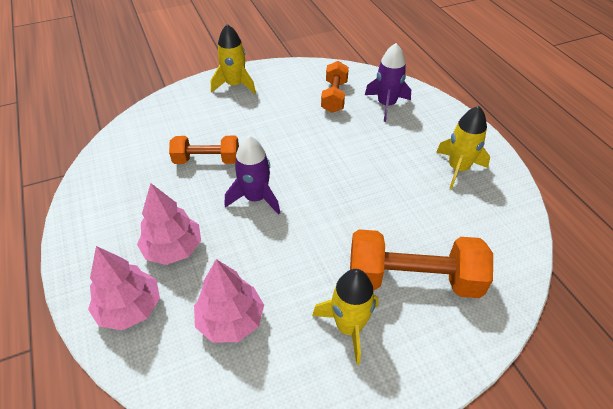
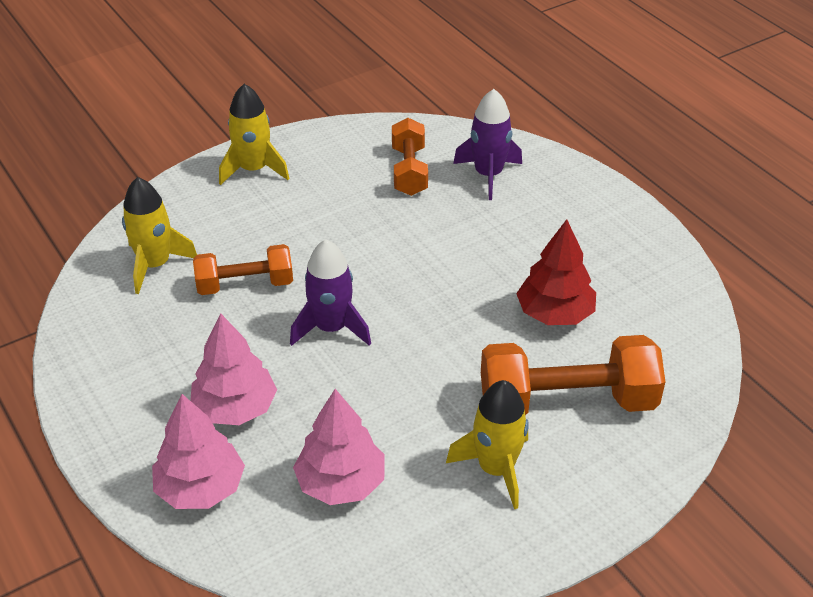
camera: 10 degrees left, 5 degrees down
yellow rocket [436,106,490,189] -> yellow rocket moved to [122,177,197,294]
none -> red tree [516,219,596,325]

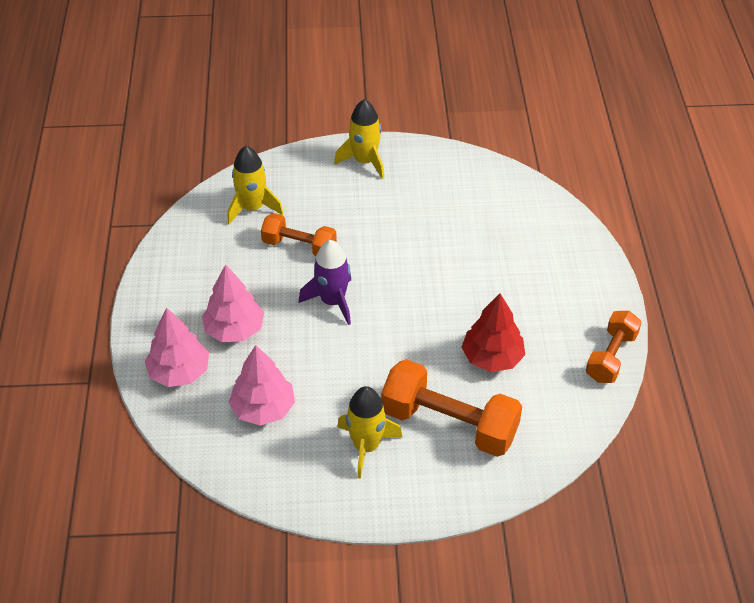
camera: 30 degrees right, 5 degrees up
orange dumbbell [392,118,428,196] -> orange dumbbell moved to [586,311,642,383]
purple rocket [453,89,522,200] -> none

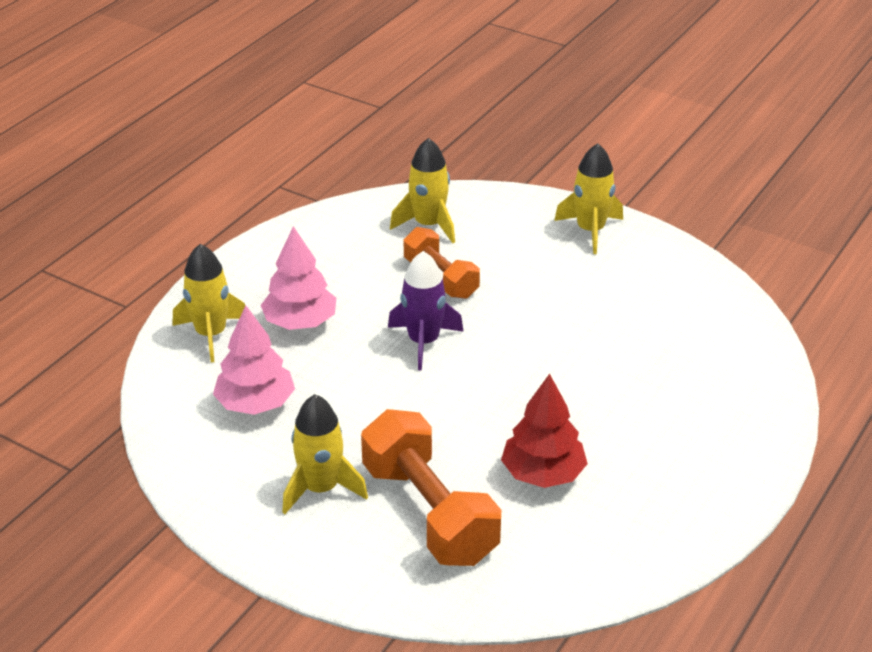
camera: 35 degrees right, 10 degrees down
pink tree [145,307,209,387] -> yellow rocket [173,244,245,363]
orange dumbbell [586,311,642,383] -> none

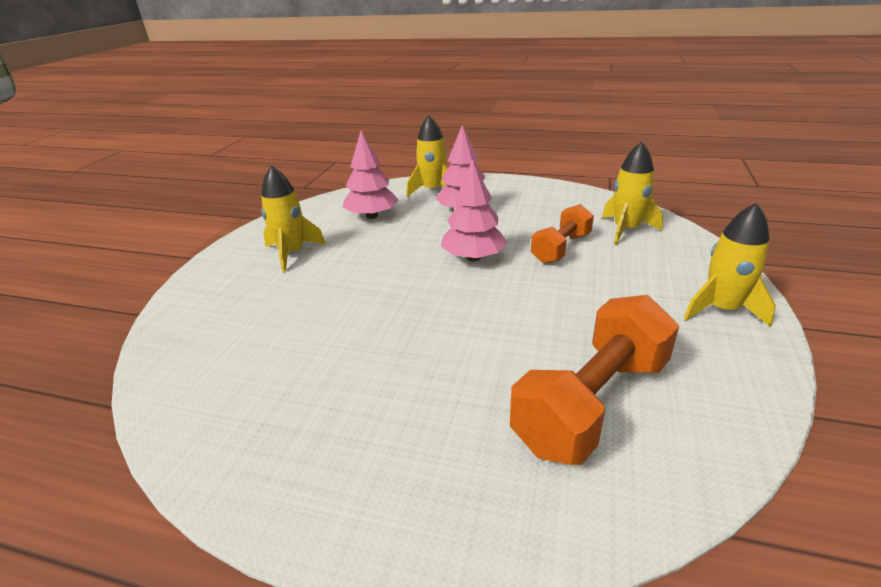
camera: 75 degrees right, 5 degrees down
orange dumbbell [361,409,501,566] -> orange dumbbell moved to [510,295,679,465]
purple rocket [388,251,464,371] -> pink tree [441,160,507,261]
red tree [501,374,588,488] -> none

